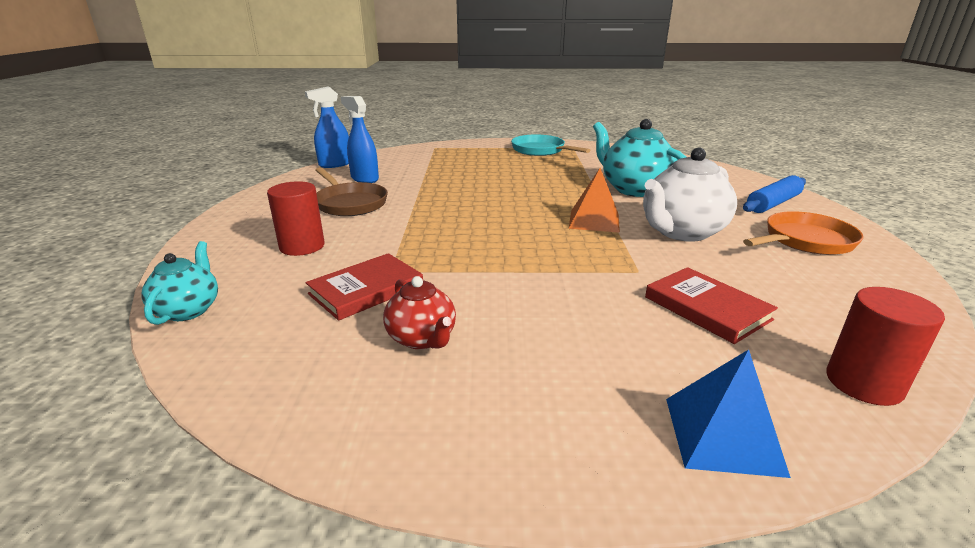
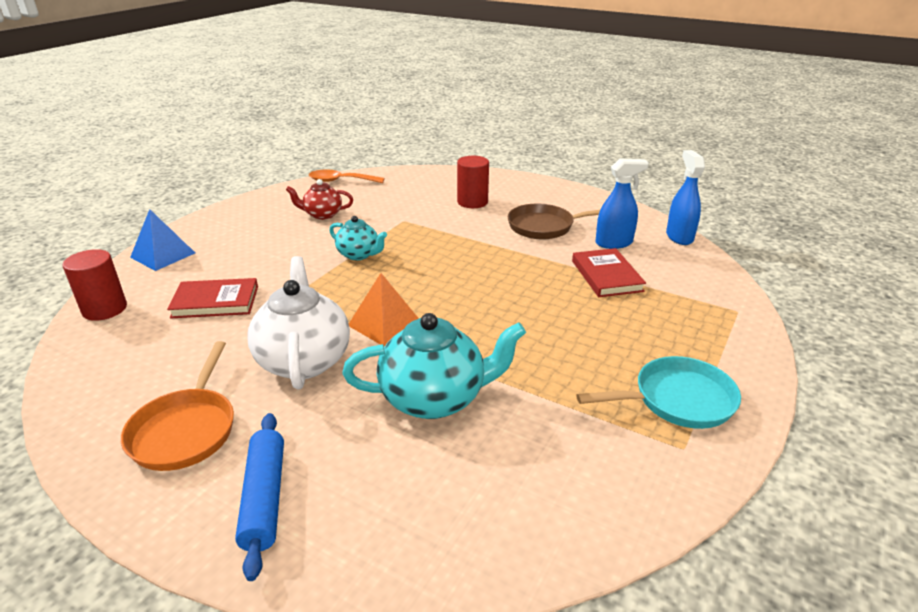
camera: 120 degrees right, 5 degrees up
turquoise teapot [142,241,218,325] -> turquoise teapot moved to [329,216,387,260]
red book [306,253,423,321] -> red book moved to [572,248,646,297]
none -> orange spoon [309,170,385,183]

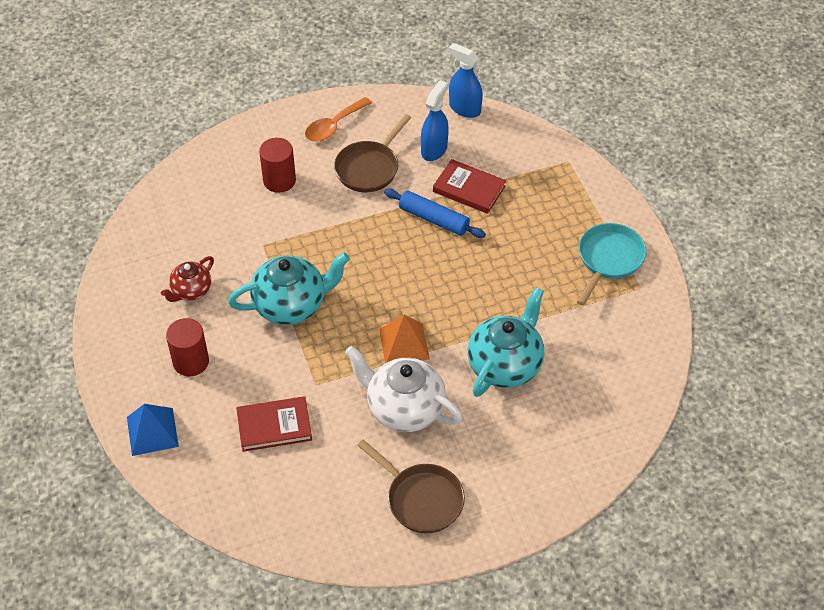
camera: 50 degrees left, 20 degrees up
red cylinder [63,249,127,321] -> red cylinder moved to [166,318,209,376]
orange pan [121,341,234,471] -> brown pan [357,440,465,533]
red book [167,278,258,318] -> red book turned 45 degrees clockwise [236,396,312,452]
blue rolling pin [235,413,284,581] -> blue rolling pin moved to [384,189,486,238]
orange spoon [309,170,385,183] -> orange spoon moved to [305,97,372,142]
turquoise teapot [329,216,387,260] -> turquoise teapot [228,253,350,325], size x1.75

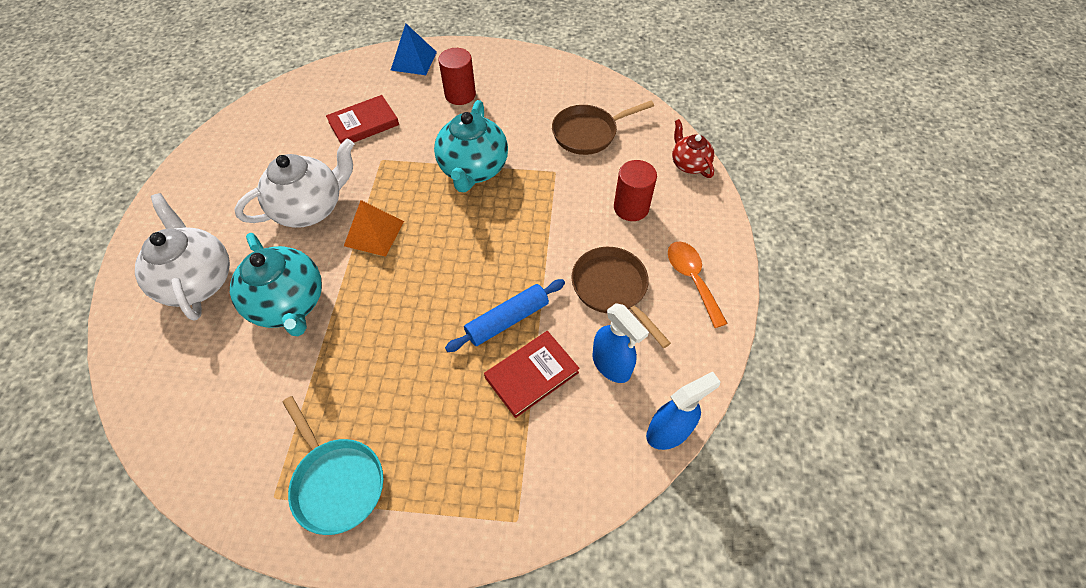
camera: 115 degrees right, 5 degrees up
red teapot [161,256,214,302] -> red teapot moved to [672,119,714,178]
red book [236,396,312,452] -> red book turned 45 degrees clockwise [326,95,399,144]
brown pan [357,440,465,533] -> brown pan moved to [552,101,654,155]
none -> white teapot [135,193,230,321]

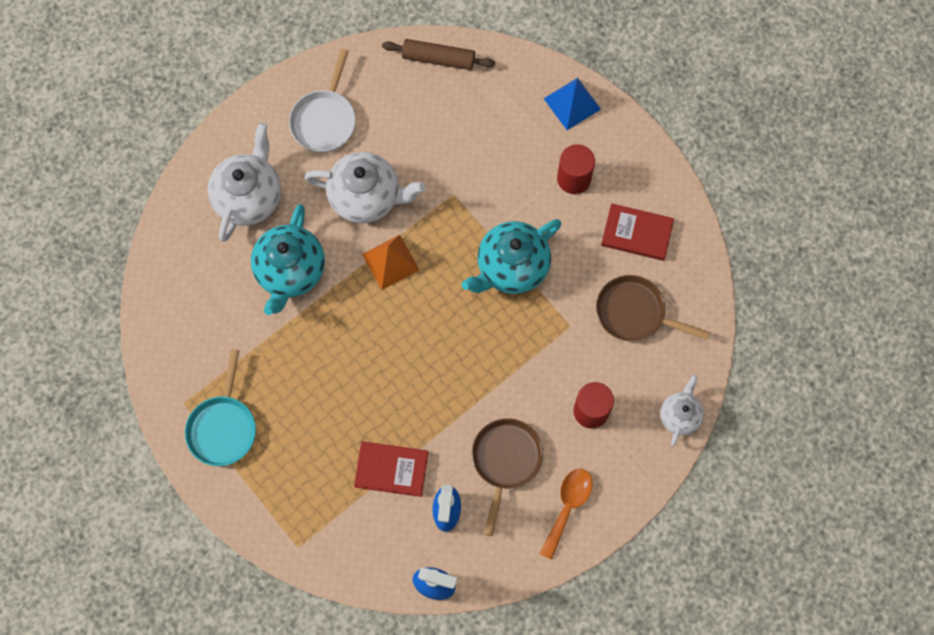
camera: 45 degrees right, 15 degrees up
red book [326,95,399,144] -> red book moved to [601,203,674,261]
blue rolling pin [445,279,565,352] -> none
red teapot [672,119,714,178] -> white teapot [660,375,704,446]
none -> white pan [289,49,356,152]
none -> brown rolling pin [382,39,495,70]

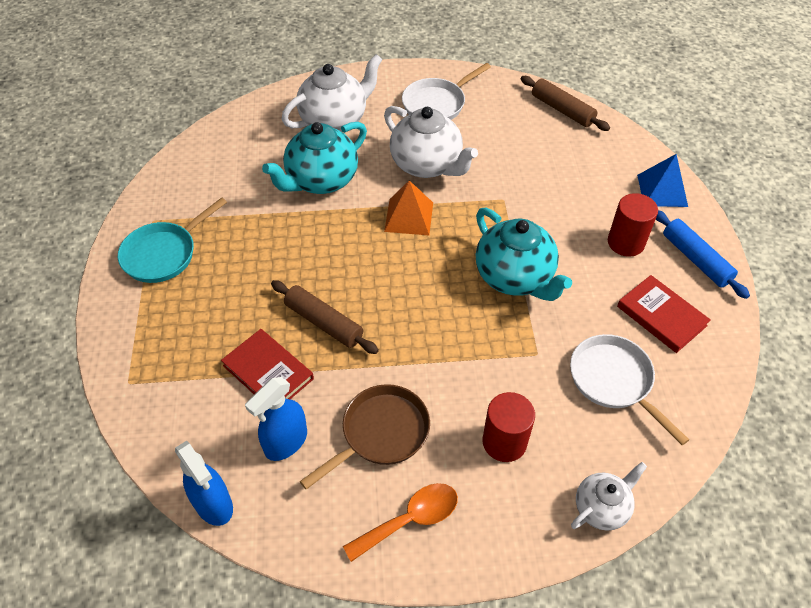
camera: 35 degrees right, 20 degrees down
turquoise teapot [461,219,562,294] -> turquoise teapot turned 120 degrees counterclockwise [476,208,572,301]
brown pan [596,275,710,341] -> white pan [570,334,689,445]
none -> brown rolling pin [271,280,379,354]
none -> blue rolling pin [656,210,750,299]

